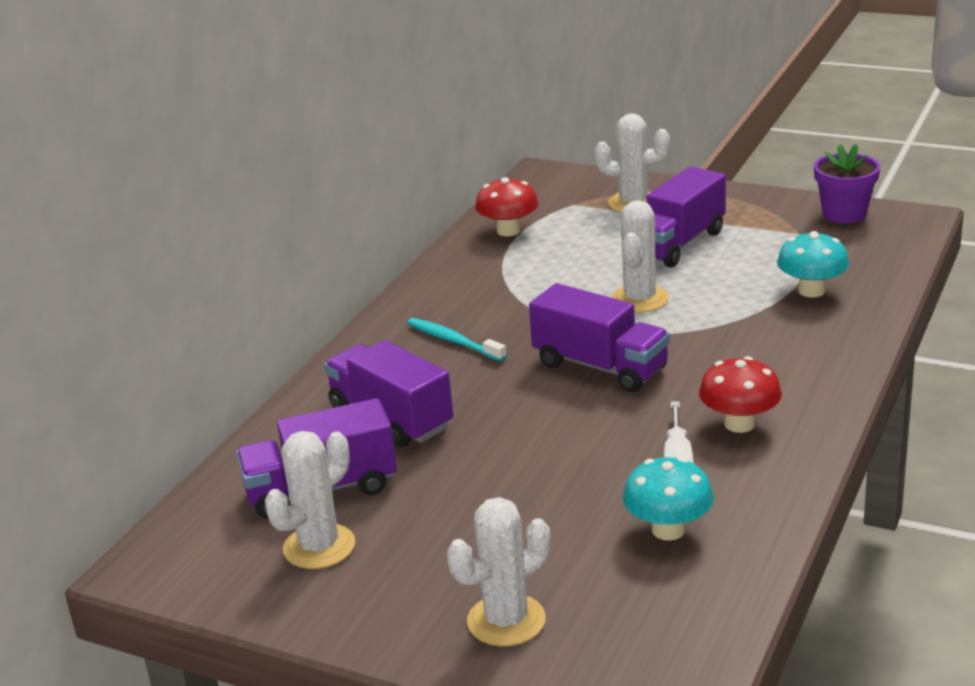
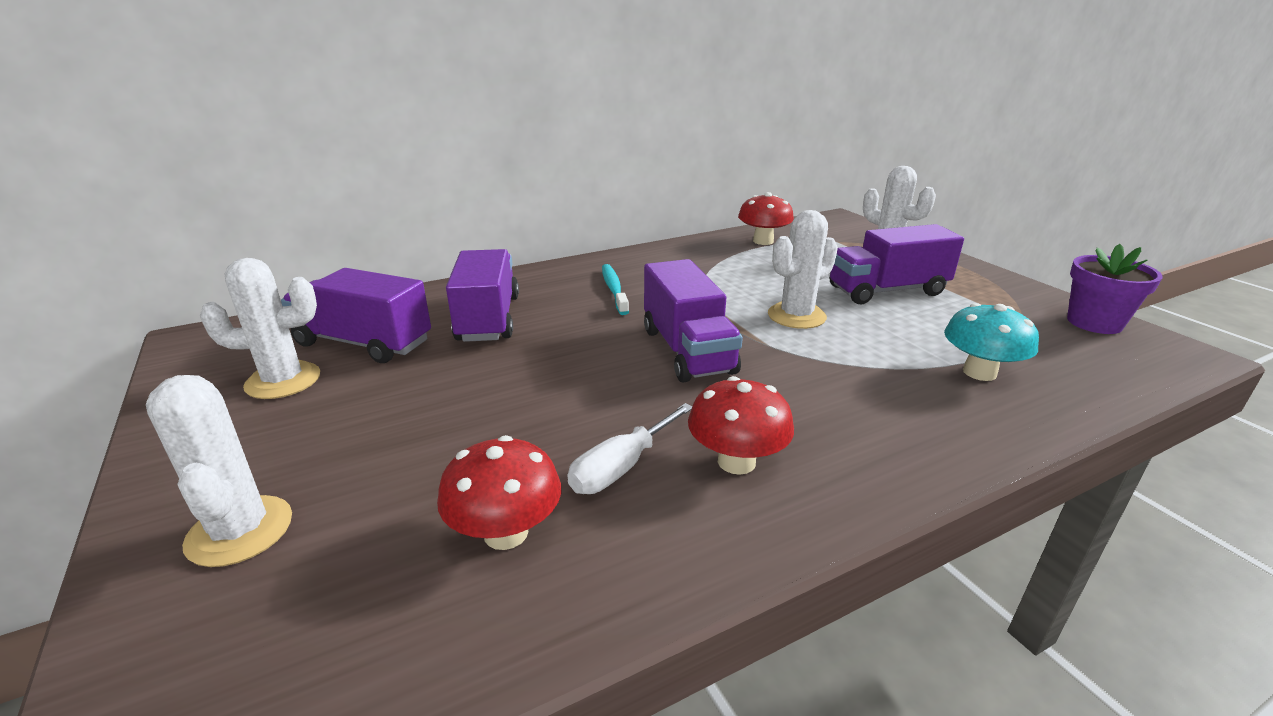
camera: 35 degrees right, 0 degrees up
white cactus [447,497,550,646] -> white cactus turned 60 degrees clockwise [146,375,292,567]
turquoise mushroom [623,457,714,541] -> red mushroom [437,435,561,550]

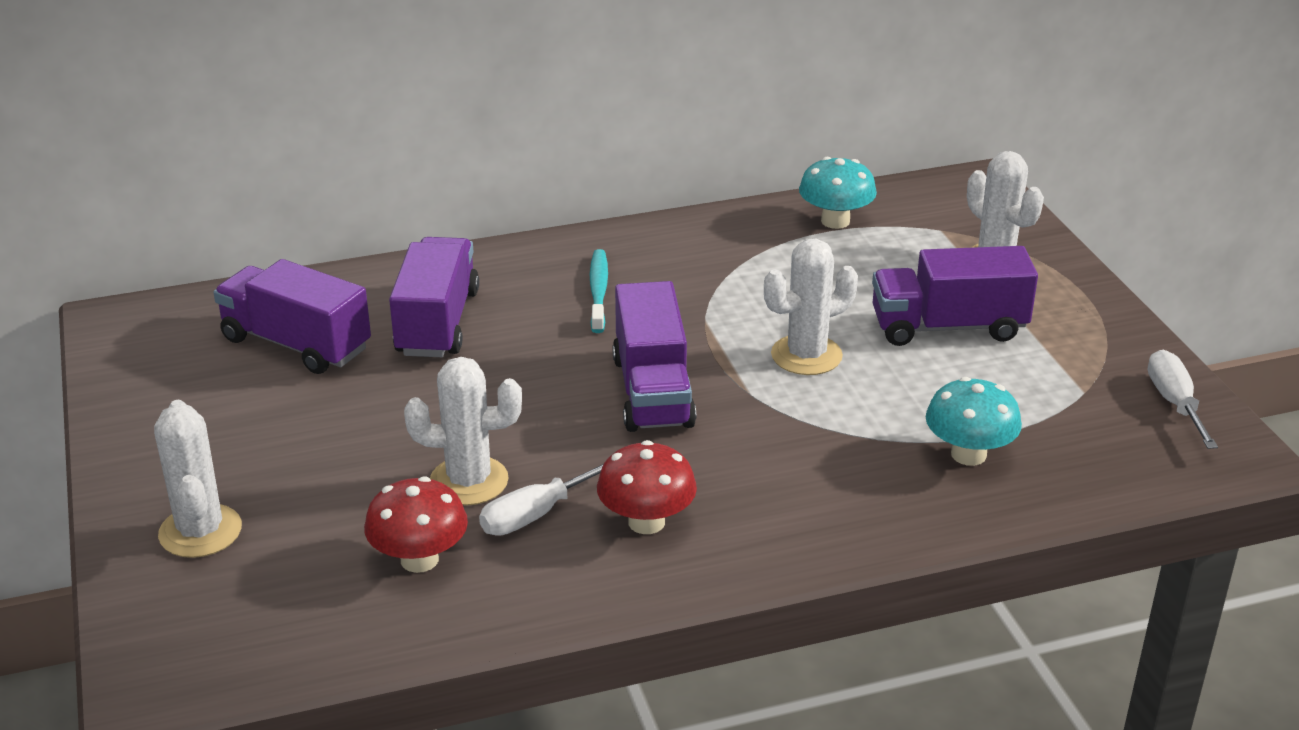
camera: 10 degrees right, 5 degrees up
white cactus [200,258,320,399] -> white cactus moved to [404,357,522,505]
red mushroom [738,192,794,245] -> turquoise mushroom [799,157,877,229]
purple flower pot [1067,244,1163,334] -> white screwdriver [1148,350,1218,449]

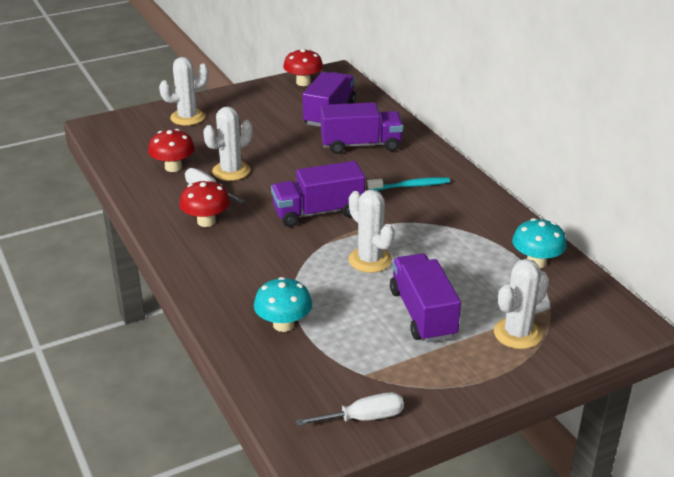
camera: 80 degrees right, 0 degrees up
white cactus [404,357,522,505] -> white cactus turned 60 degrees clockwise [203,106,253,181]
none -> red mushroom [283,49,323,86]

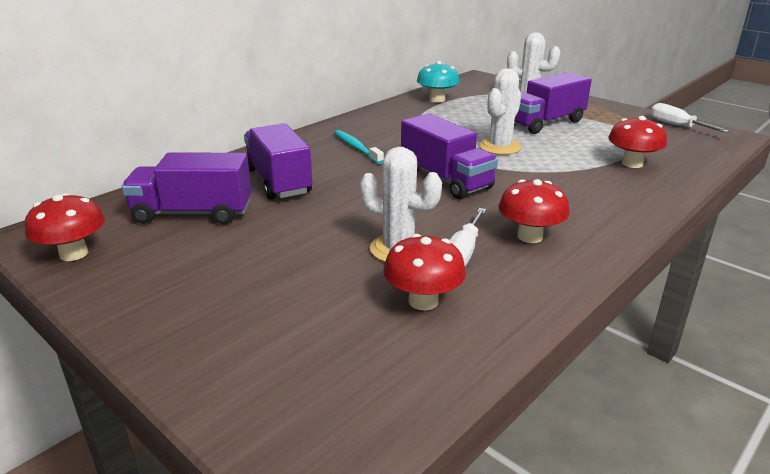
camera: 110 degrees left, 5 degrees down
white cactus [159,57,209,126] -> none
turquoise mushroom [254,277,312,332] -> red mushroom [608,116,667,168]

